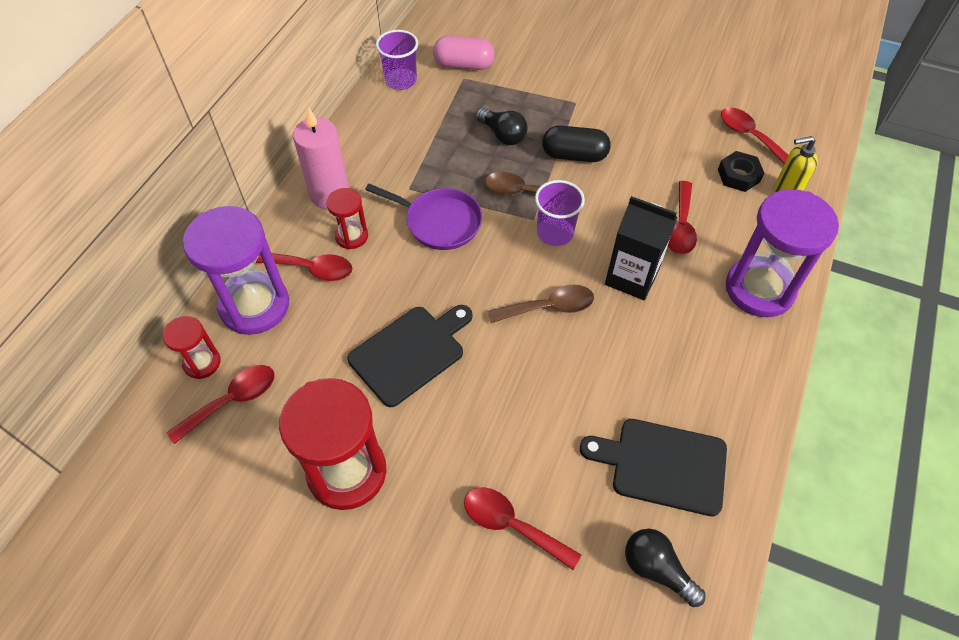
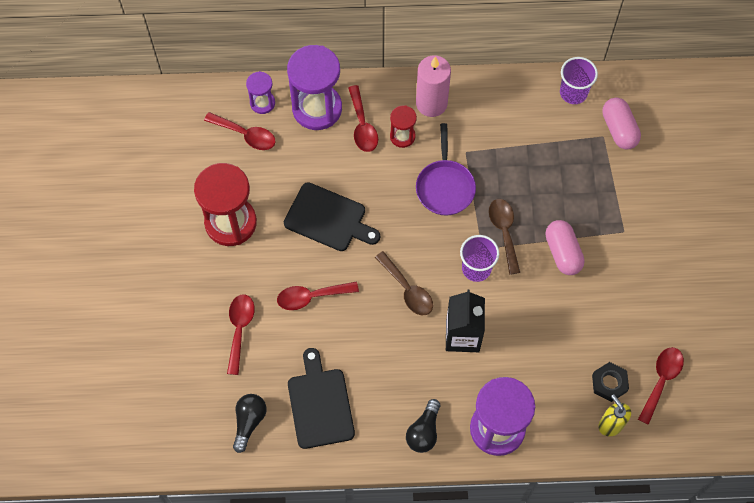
camera: 65 degrees right, 10 degrees up
red hourglass [163,316,221,379] -> purple hourglass [246,71,275,114]
black light bulb [476,107,528,145] -> black light bulb moved to [406,399,441,453]
black capsule [542,125,611,162] -> pink capsule [545,220,585,275]
red spoon [668,181,697,254] -> red spoon moved to [277,281,359,310]

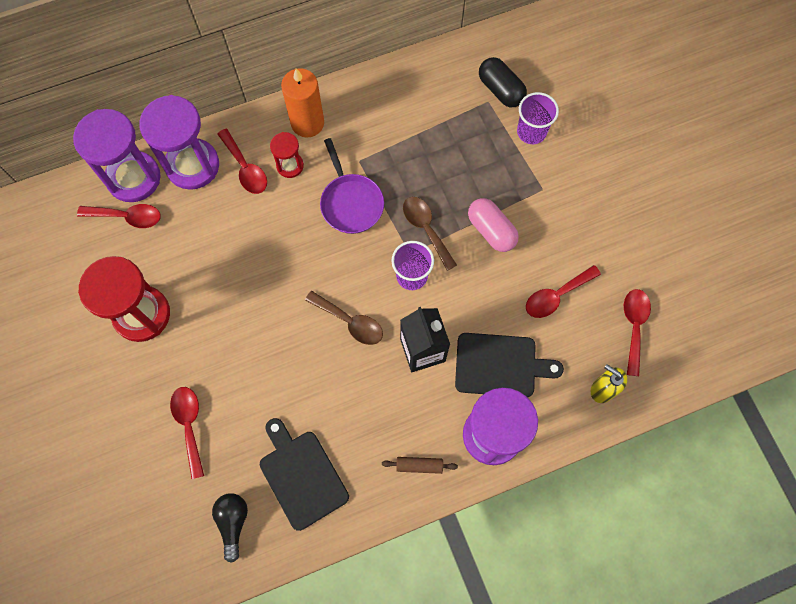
camera: 20 degrees left, 5 degrees up
purple hourglass [246,71,275,114] -> purple hourglass [73,109,161,202], size x1.97
red spoon [277,281,359,310] -> red spoon moved to [526,265,601,318]
black cutting board [284,182,380,251] -> black cutting board moved to [455,333,564,397]
black light bulb [406,399,441,453] -> brown rolling pin [382,457,458,474]
pink candle [416,56,451,117] -> orange candle [281,68,324,138]
purple cup [560,57,598,104] -> purple cup moved to [517,92,559,144]
black nut [592,362,629,402] -> none
pink capsule [602,97,641,150] -> black capsule [479,57,527,107]

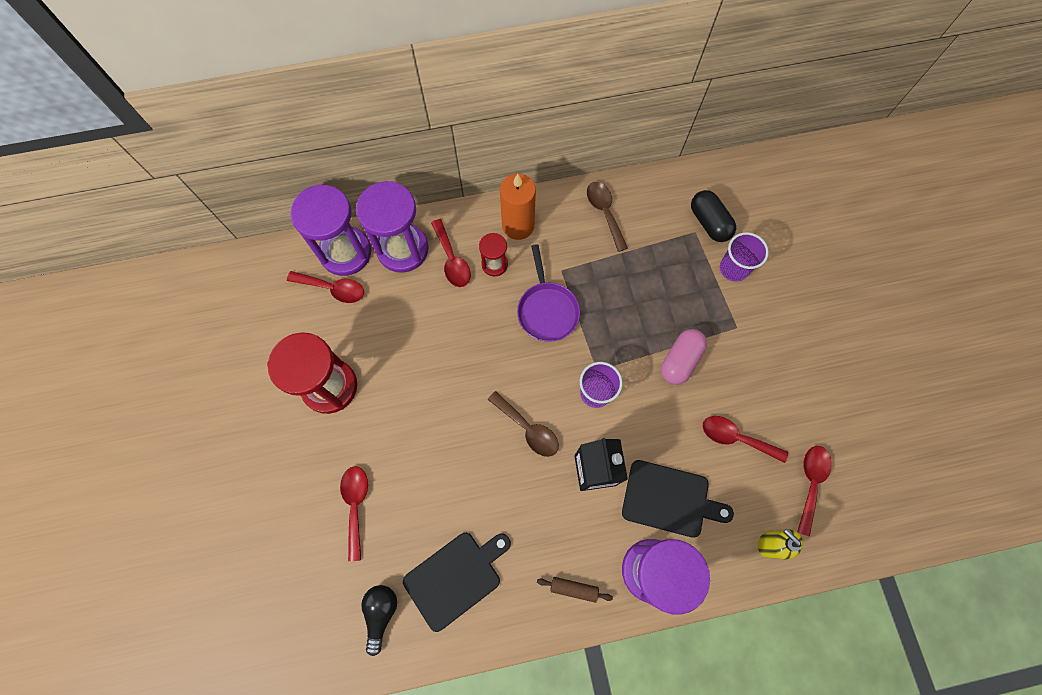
camera: 10 degrees right, 0 degrees up
black cutting board [260,418,349,531] -> black cutting board turned 75 degrees clockwise [403,533,511,632]
brown spoon [403,197,457,271] -> brown spoon moved to [587,182,628,252]
pink capsule [468,198,519,252] -> pink capsule turned 60 degrees clockwise [661,329,707,385]
red spoon [526,265,601,318] -> red spoon turned 45 degrees clockwise [703,416,788,463]

